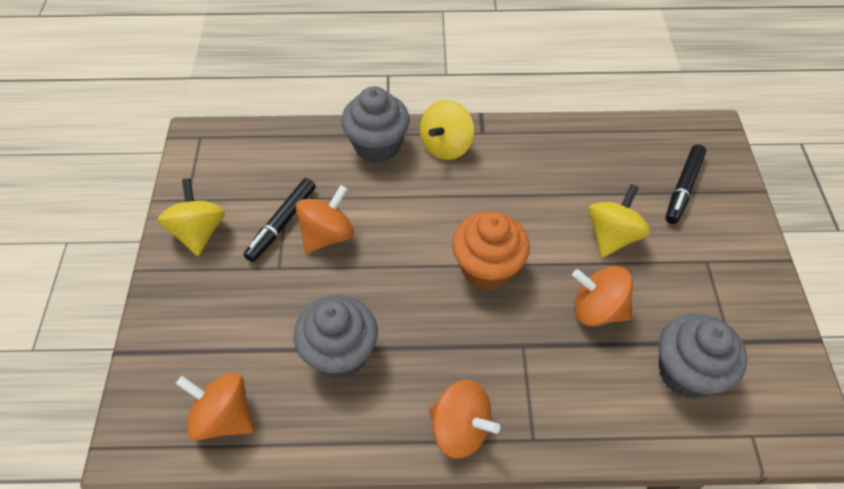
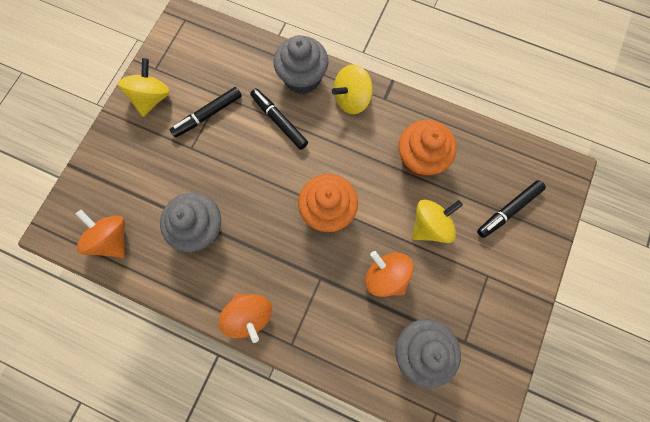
camera: 25 degrees right, 20 degrees up
orange spinning top [296,185,354,253] -> none
none -> black marker [250,88,308,150]
none -> orange cupcake [398,120,457,177]

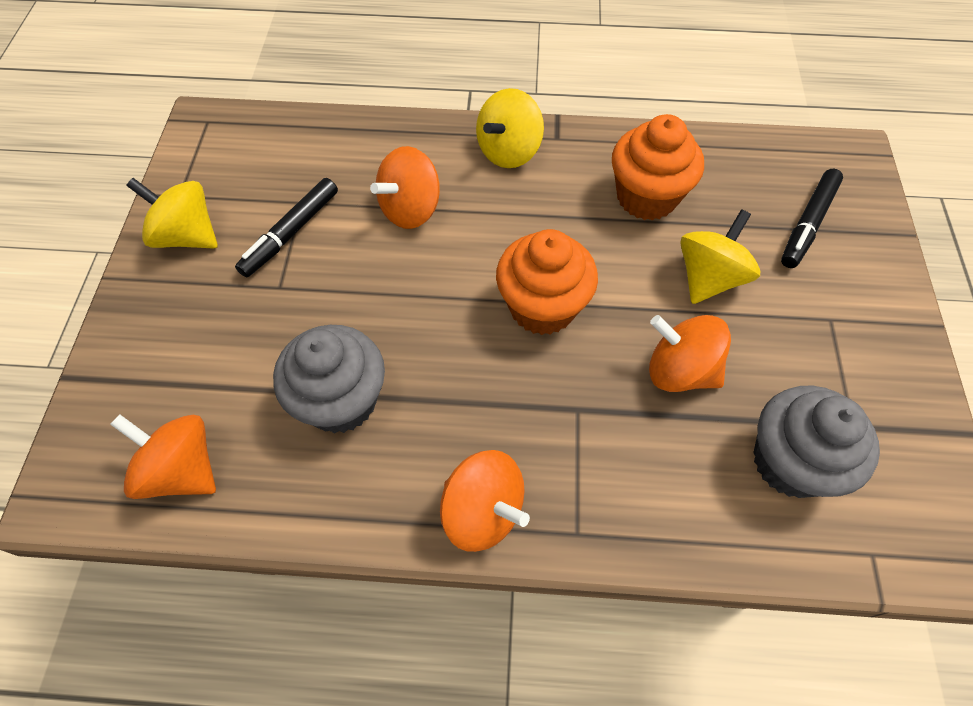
camera: 20 degrees left, 15 degrees down
yellow spinning top [118,58,170,117] -> yellow spinning top turned 60 degrees counterclockwise [126,178,218,249]
black marker [250,88,308,150] -> orange spinning top [370,146,440,229]
grey cupcake [274,35,328,94] -> none

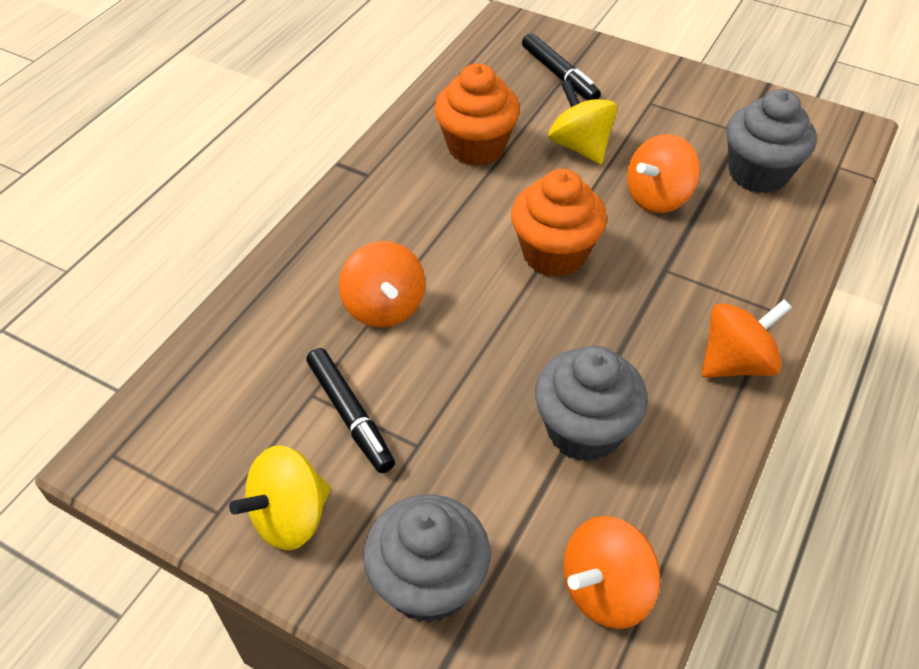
camera: 65 degrees left, 10 degrees down
yellow spinning top [476,88,544,168] -> none
none -> grey cupcake [363,494,491,623]

